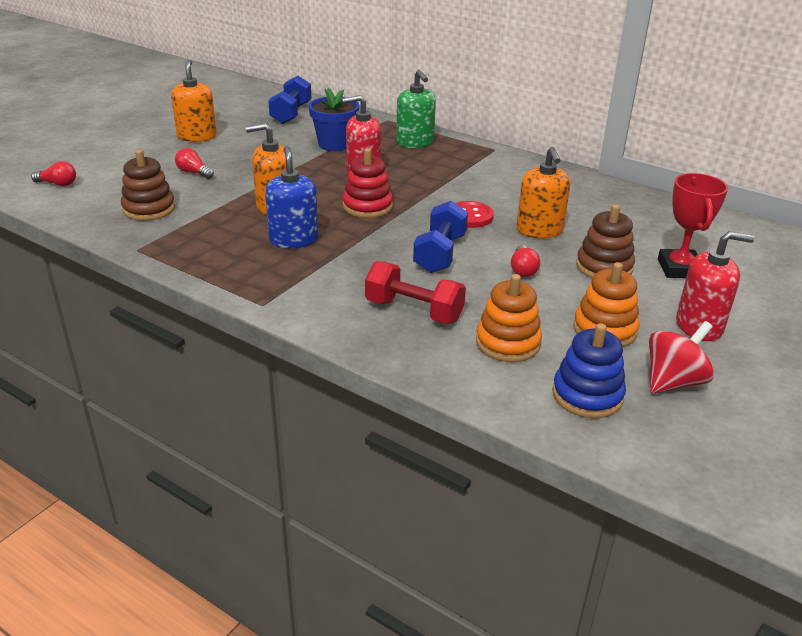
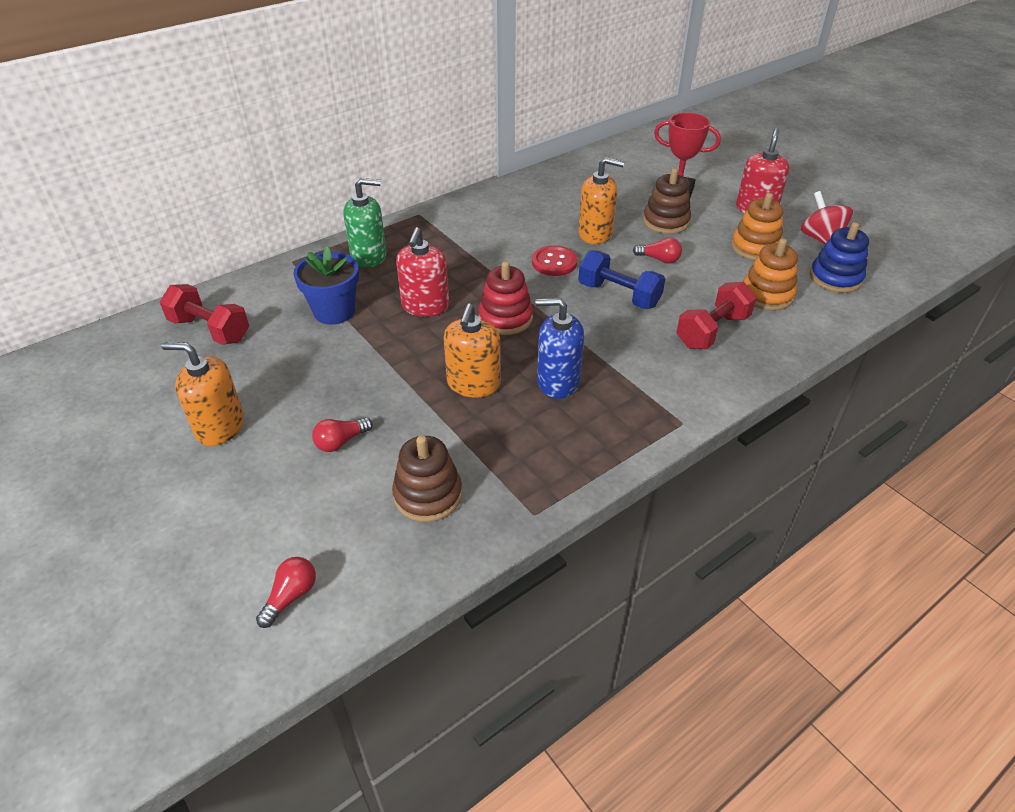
camera: 70 degrees left, 10 degrees up
blue dumbbell [268,76,311,124] -> red dumbbell [160,284,249,345]

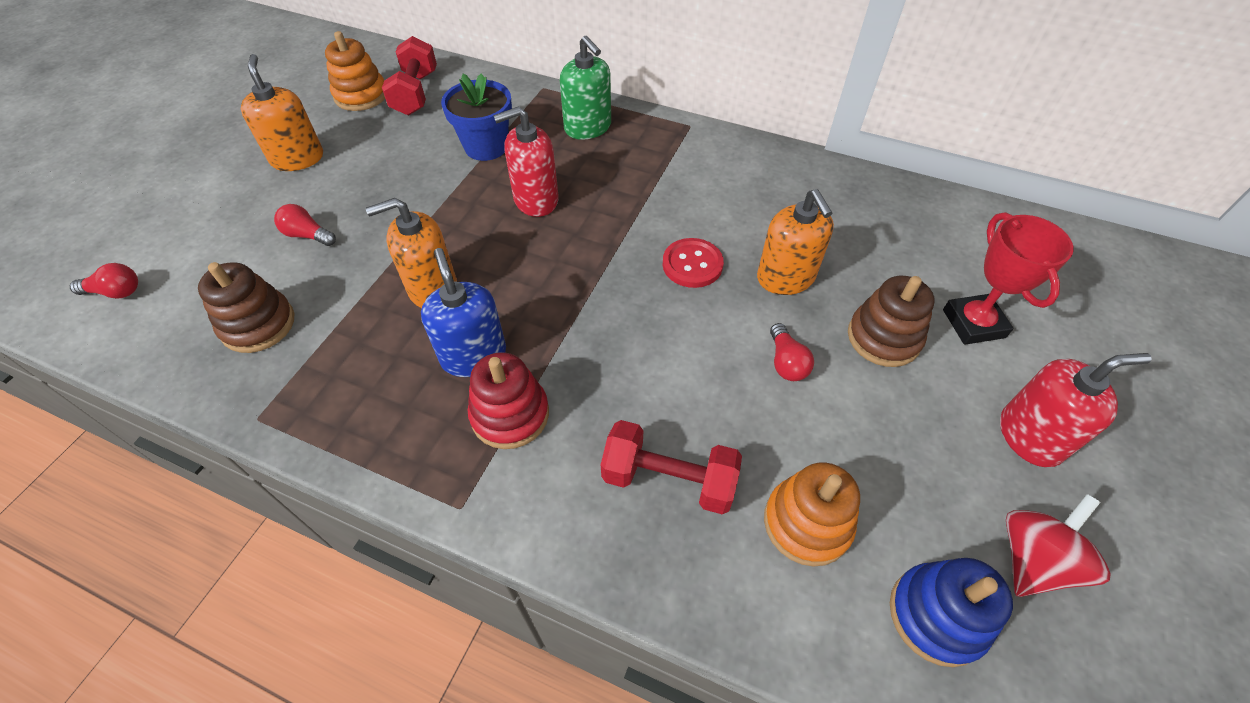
camera: 60 degrees right, 10 degrees up
red stacking toy [478,261,533,335] -> red stacking toy moved to [468,352,549,449]
blue dumbbell [578,250,665,309] -> none
orange stacking toy [731,193,783,260] -> orange stacking toy moved to [325,31,385,111]

